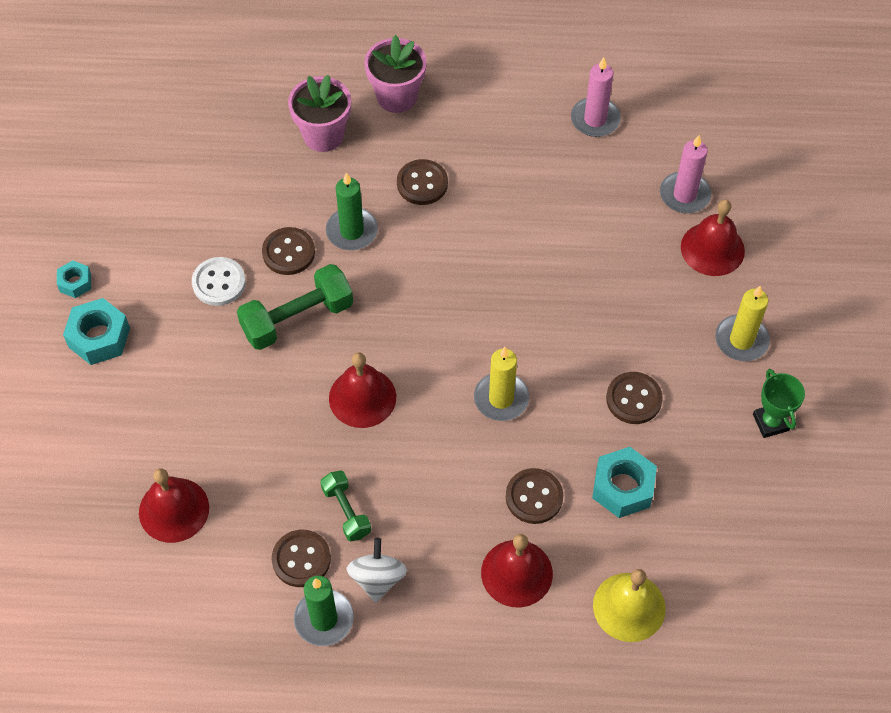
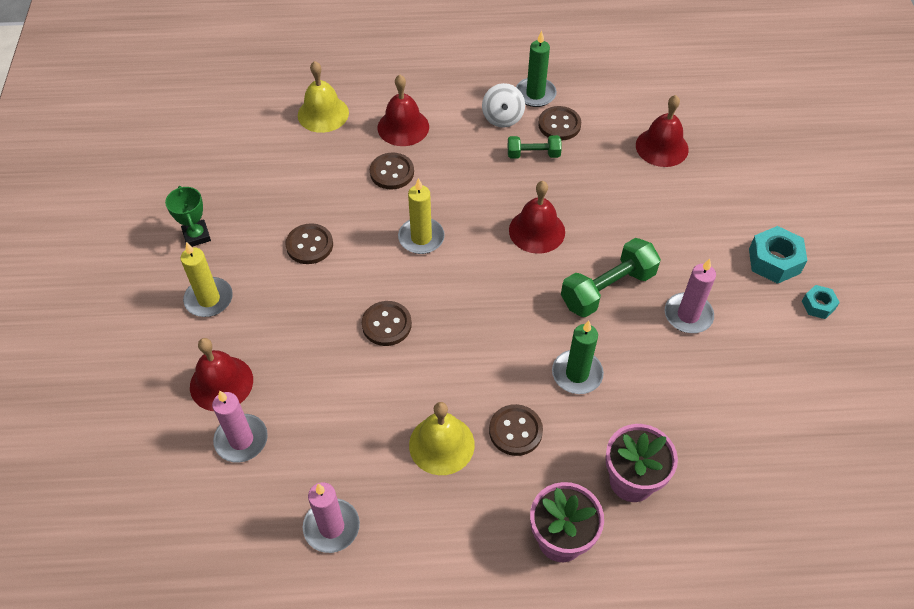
camera: 175 degrees right, 5 degrees down
white button [192,257,246,306] -> pink candle [665,259,716,333]
brown button [262,227,315,275] -> brown button moved to [362,301,412,346]
green dumbbell [320,471,371,542] -> green dumbbell turned 60 degrees counterclockwise [508,135,562,159]
turquoise nut [592,447,657,518] -> none
none -> yellow bell [409,402,475,475]

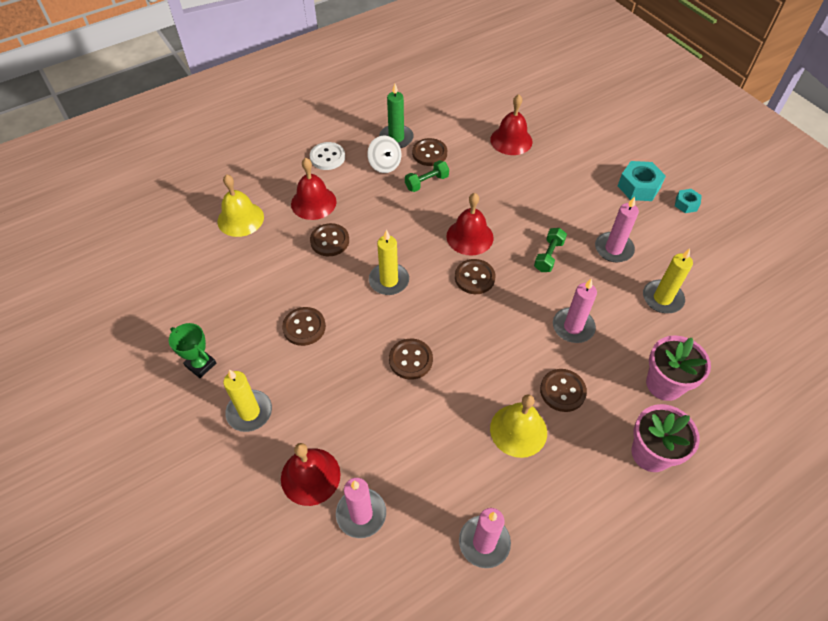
camera: 30 degrees left, 0 degrees up
green candle [552,321,604,394] -> pink candle [553,278,597,343]
green dumbbell [561,238,661,317] -> green dumbbell [534,228,567,272], size x0.59
none -> white button [309,142,345,170]
none -> brown button [455,259,496,294]
none -> yellow candle [643,249,693,313]

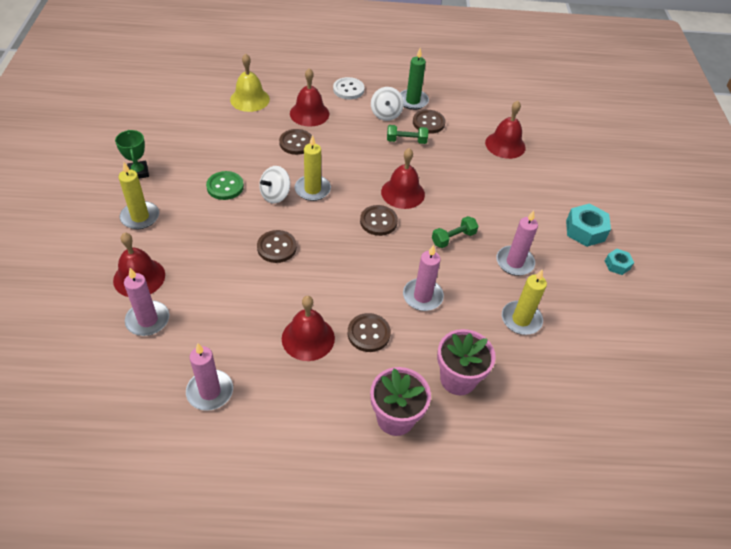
camera: 30 degrees right, 5 degrees down
brown button [282,307,326,346] -> green button [206,171,244,200]
yellow bell [490,394,547,458] -> red bell [282,296,335,361]
none -> white spinning top [259,166,290,203]

